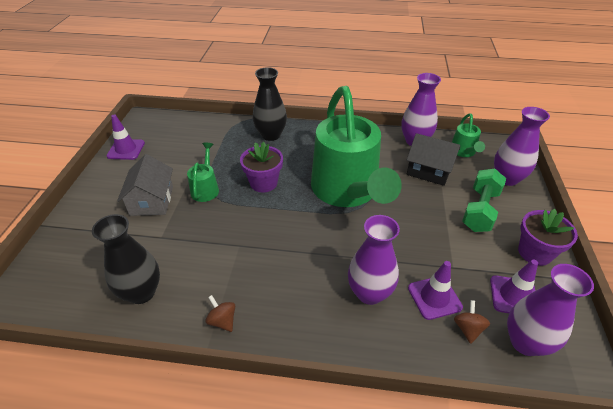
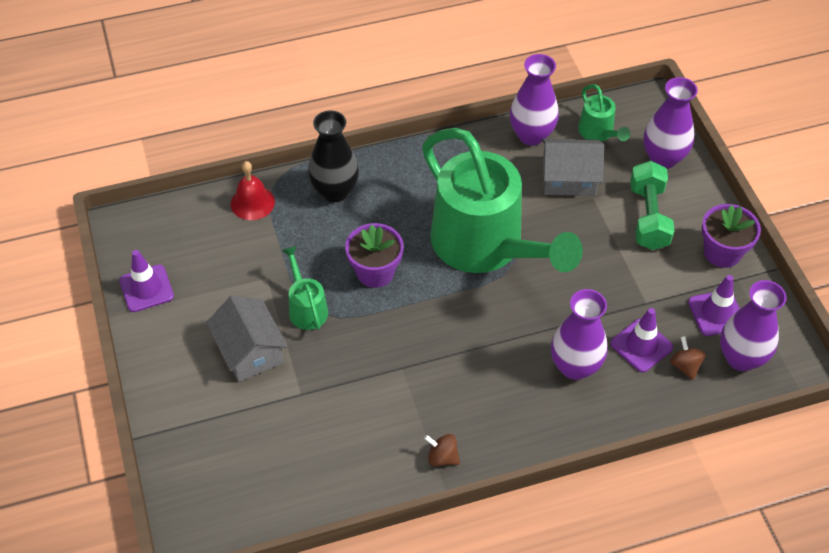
camera: 25 degrees left, 10 degrees up
black vase [92,214,160,304] -> none
black house [407,133,460,186] -> grey house [542,139,604,196]
none -> red bell [231,161,275,220]

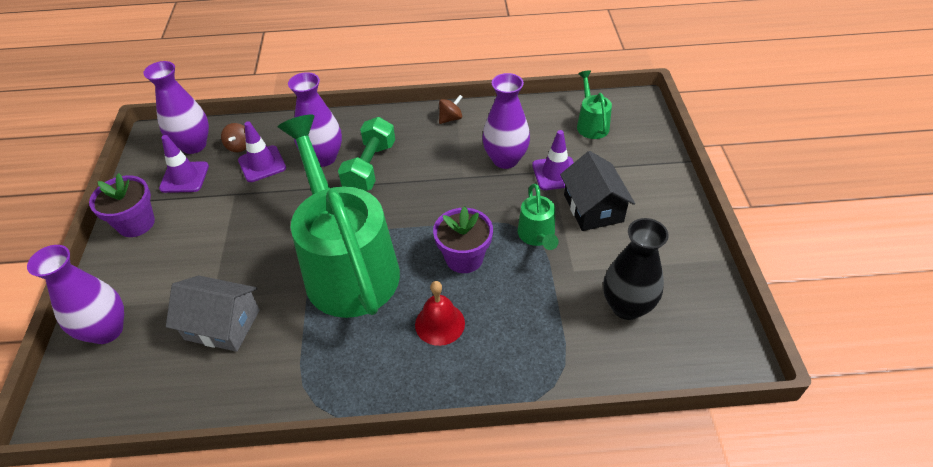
camera: 165 degrees left, 5 degrees down
purple traffic cone [119,250,174,312] -> purple traffic cone moved to [532,130,574,190]
grey house [206,295,288,382] -> black house [560,151,635,231]
red bell [231,161,275,220] -> red bell moved to [415,281,465,346]
black vase [308,110,359,202] -> black vase moved to [603,218,669,320]
brown spinning top [424,434,460,466] -> brown spinning top turned 75 degrees counterclockwise [439,95,462,124]
purple vase [510,54,559,146] -> purple vase moved to [482,73,530,169]
green watering can [578,84,630,141] -> green watering can moved to [577,70,612,139]
green dumbbell [630,161,675,250] -> green dumbbell moved to [338,117,395,191]

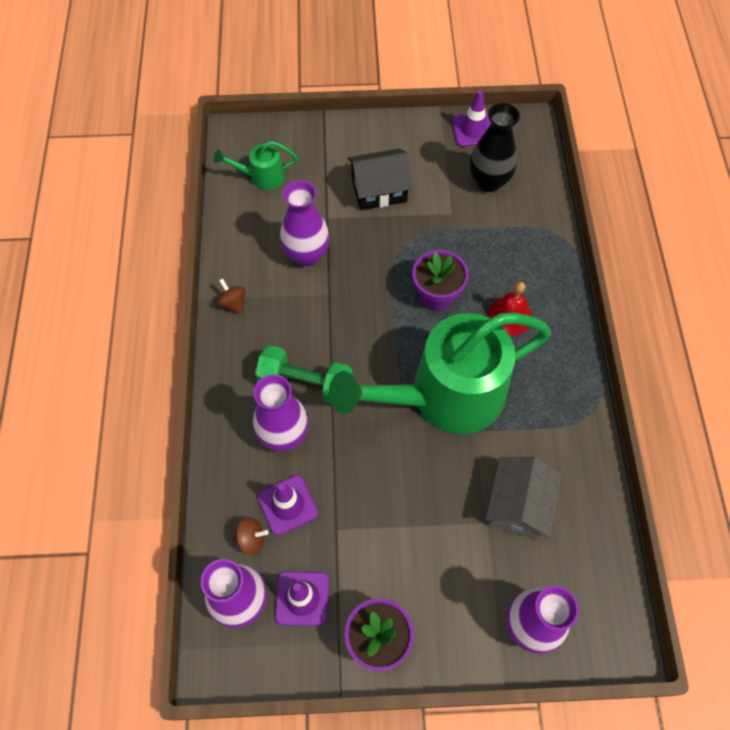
camera: 90 degrees left, 15 degrees up
green watering can [517,184,559,250] -> none
purple traffic cone [532,130,574,190] -> purple traffic cone moved to [452,90,491,147]

